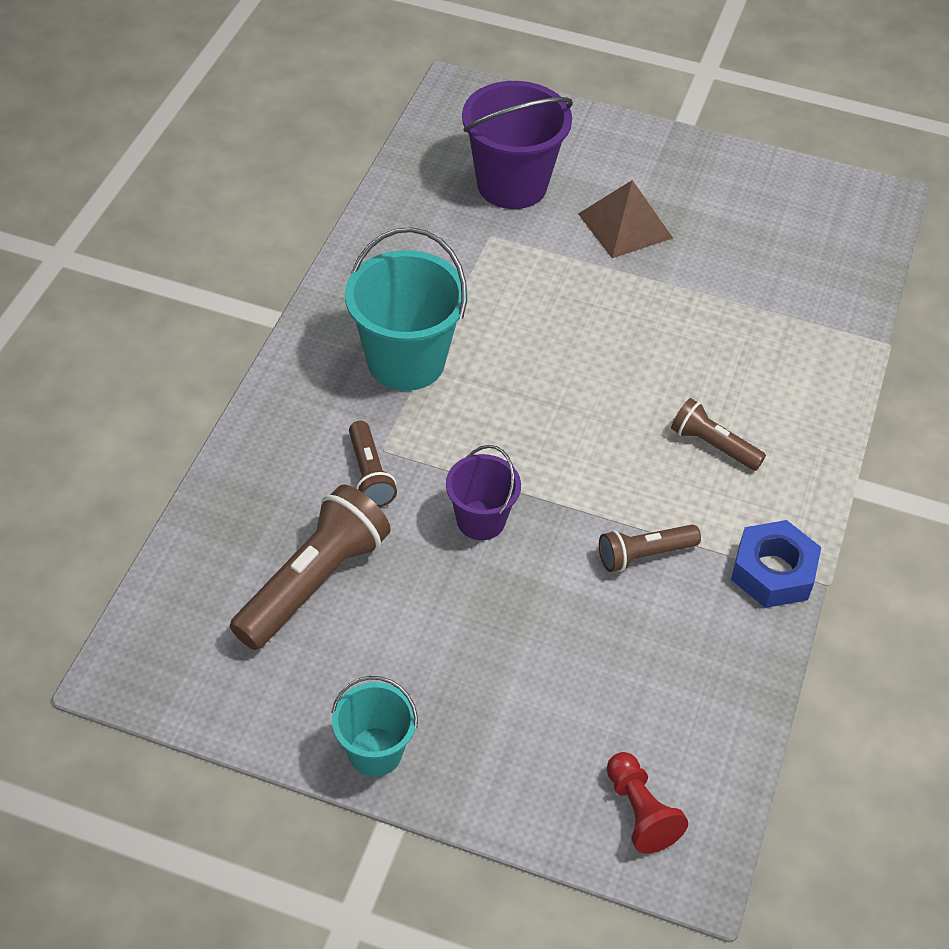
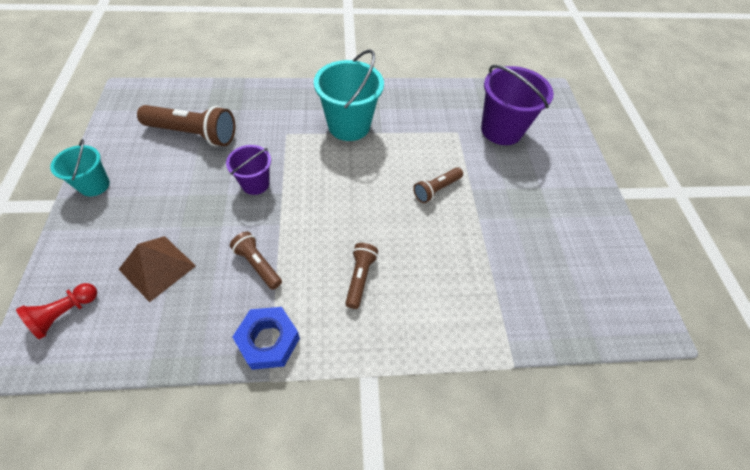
camera: 65 degrees right, 5 degrees up
brown flashlight [349,421,397,507] -> brown flashlight moved to [413,167,463,203]
brown pyramid [578,180,673,258] -> brown pyramid moved to [118,236,196,302]

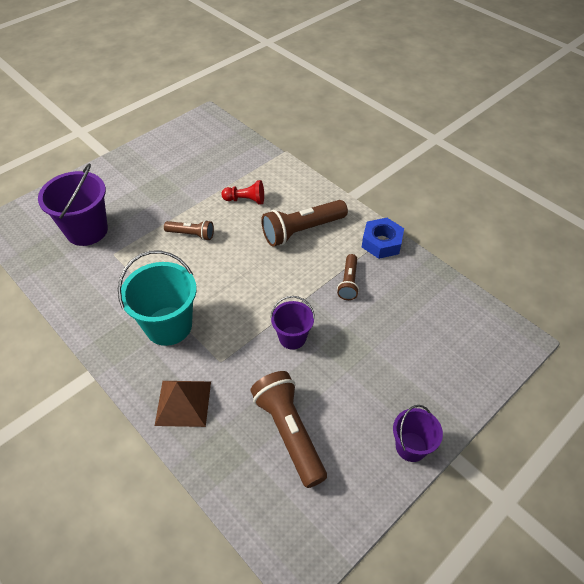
camera: 125 degrees left, 5 degrees down
red pawn [16,283,97,339] -> red pawn moved to [221,180,264,204]
turquoise bucket [50,139,110,197] -> purple bucket [393,405,443,462]
brown pyramid [118,236,196,302] -> brown pyramid moved to [155,381,211,427]
brown flashlight [345,243,378,309] -> brown flashlight [261,200,348,247], size x1.78

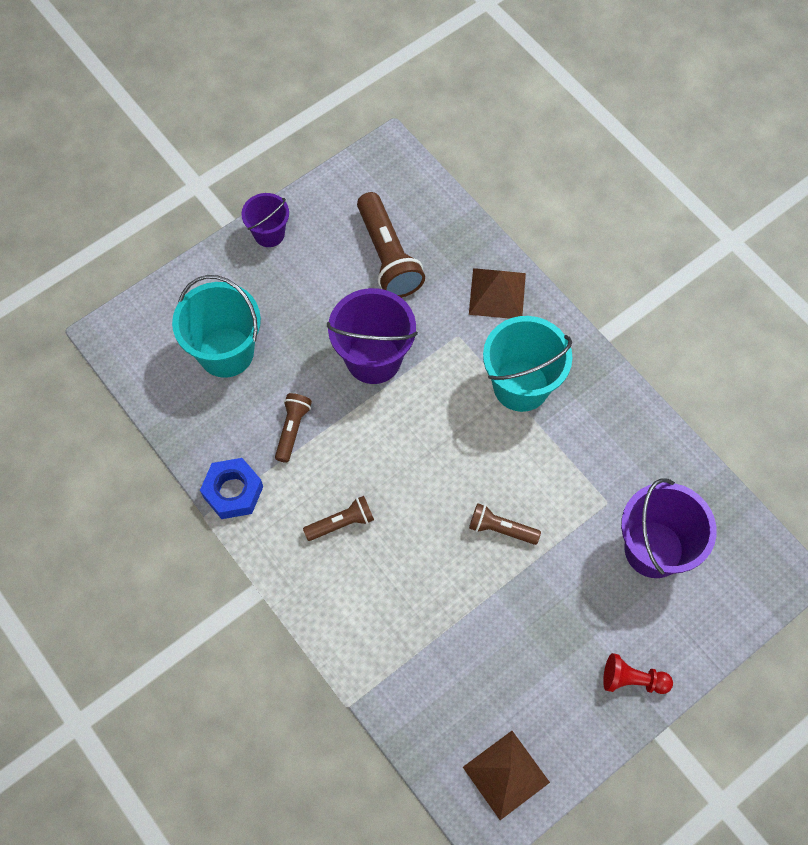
camera: 175 degrees left, 15 degrees up
red pawn [221,180,264,204] -> red pawn moved to [603,653,673,694]
brown flashlight [261,200,348,247] -> brown flashlight [303,496,374,541], size x0.56
purple bucket [270,296,315,350] -> purple bucket [327,288,418,384], size x1.73
none -> turquoise bucket [172,275,261,378]
none -> brown pyramid [463,731,550,820]

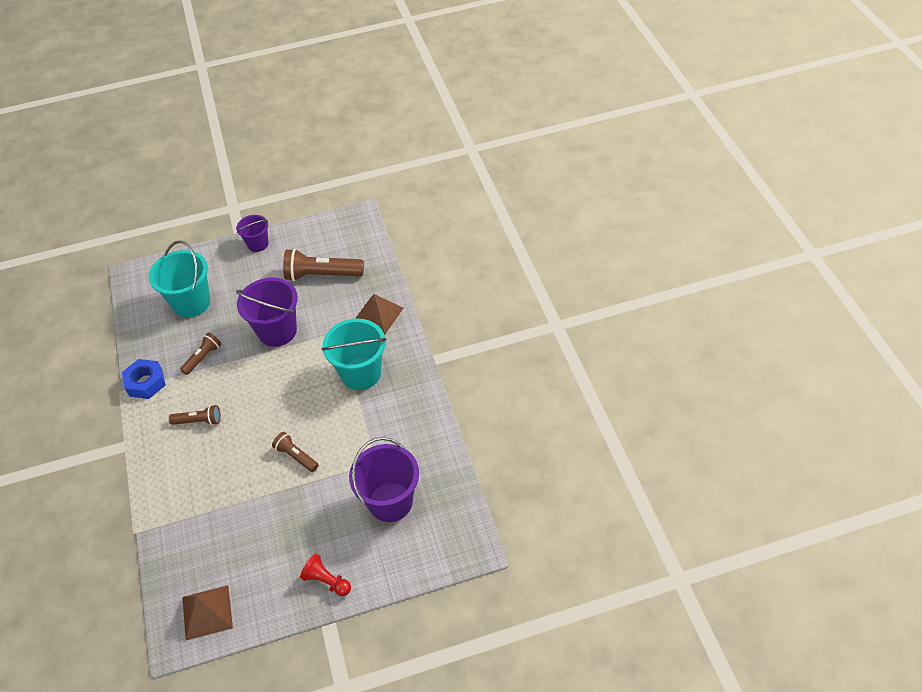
camera: 25 degrees right, 15 degrees down
brown flashlight [357,192,425,298] -> brown flashlight turned 90 degrees clockwise [283,249,364,281]

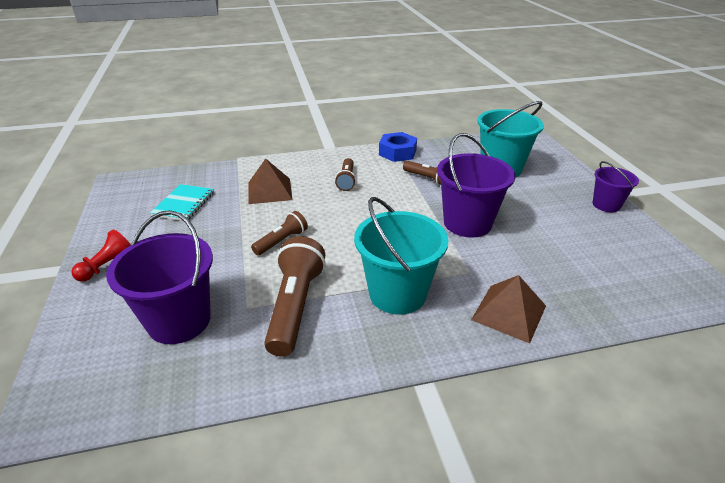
camera: 90 degrees right, 15 degrees down
brown pyramid [182,585,233,640] -> brown pyramid moved to [248,158,292,204]
brown flashlight [283,249,364,281] -> brown flashlight moved to [264,236,326,357]
none -> turquoise notebook [150,184,214,221]

